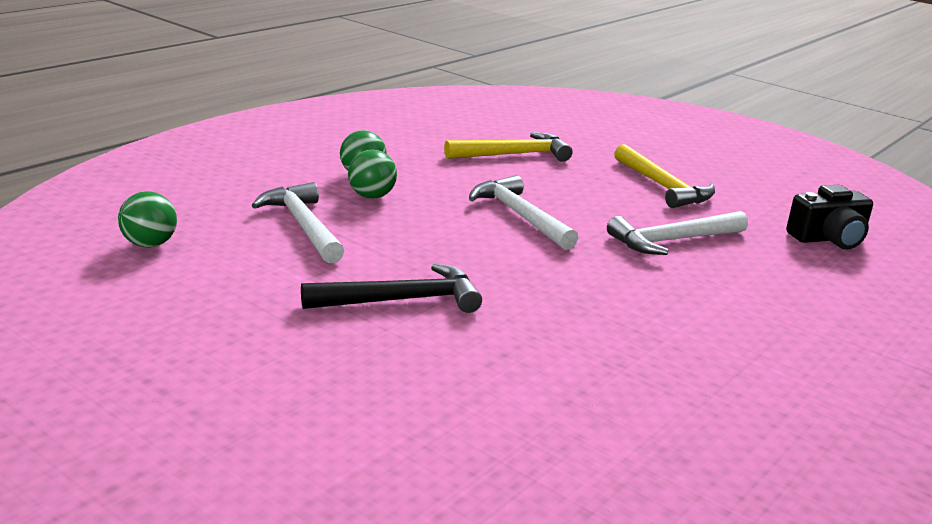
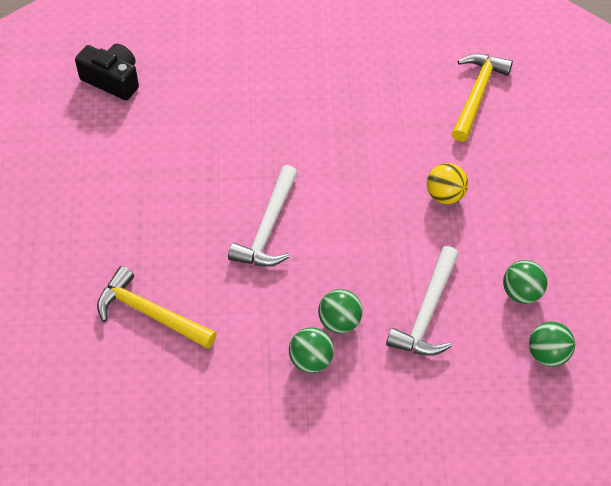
camera: 130 degrees left, 30 degrees up
black hammer [301,263,482,313] -> yellow ball [427,163,468,204]
white hammer [607,211,748,255] -> none
yellow hammer [614,144,715,208] -> yellow hammer moved to [452,54,513,142]
none -> green ball [503,260,548,304]

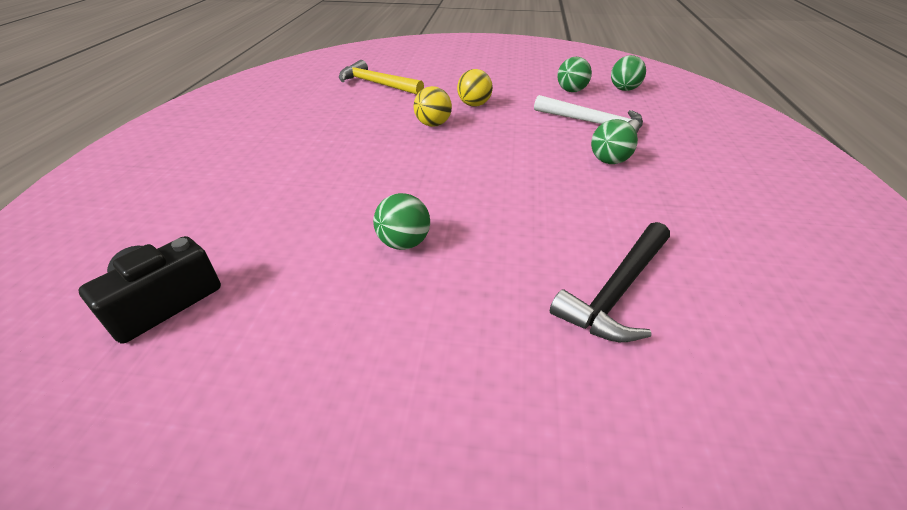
camera: 80 degrees left, 15 degrees down
yellow hammer [97,266,217,349] -> black hammer [550,222,670,342]
white hammer [228,165,298,267] -> none
green ball [289,327,334,373] -> green ball moved to [373,193,430,250]
none -> yellow ball [414,86,452,127]

